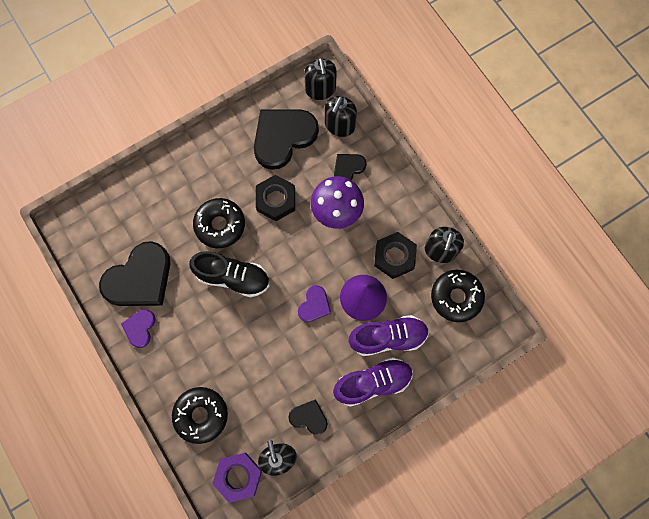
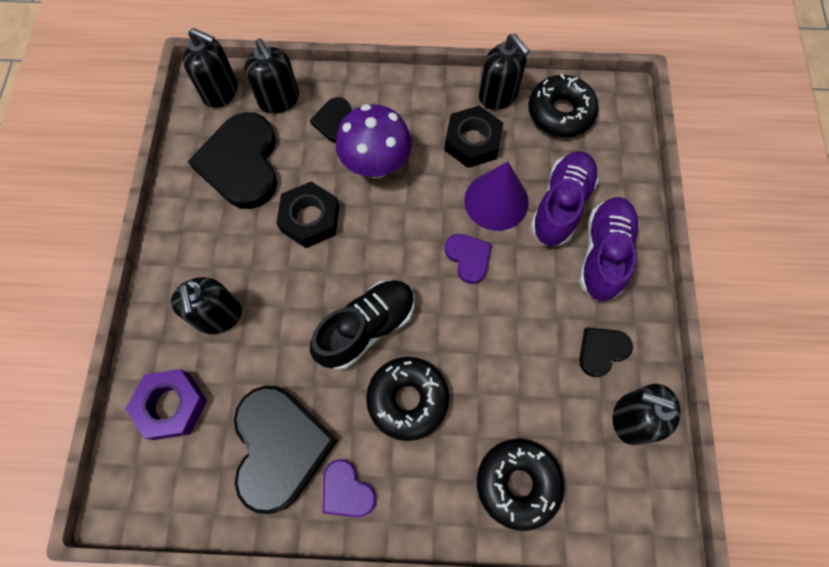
camera: 55 degrees left, 5 degrees down
black donut [193,198,245,248] -> black donut moved to [366,357,449,441]
purple nut [212,453,262,503] -> purple nut moved to [126,369,207,440]
none -> black soap dispenser [171,277,242,334]

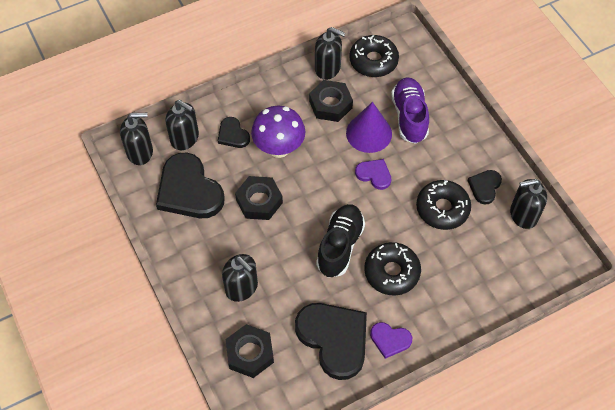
camera: 30 degrees left, 10 degrees down
purple nut [126,369,207,440] -> black nut [226,324,274,378]
black donut [477,439,564,531] -> black donut moved to [416,180,471,230]
purple shoe [579,197,640,301] -> none

